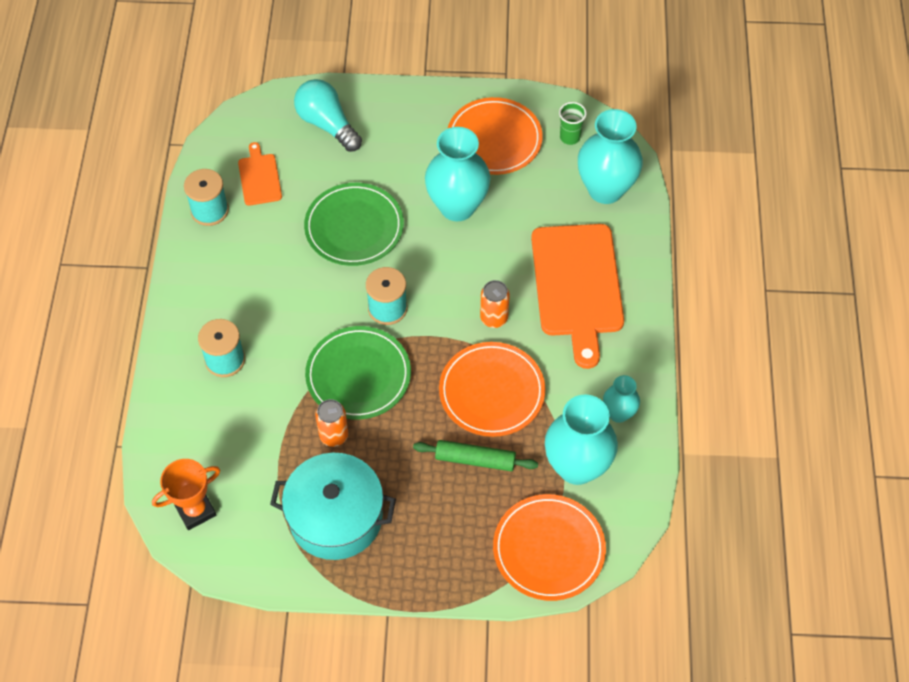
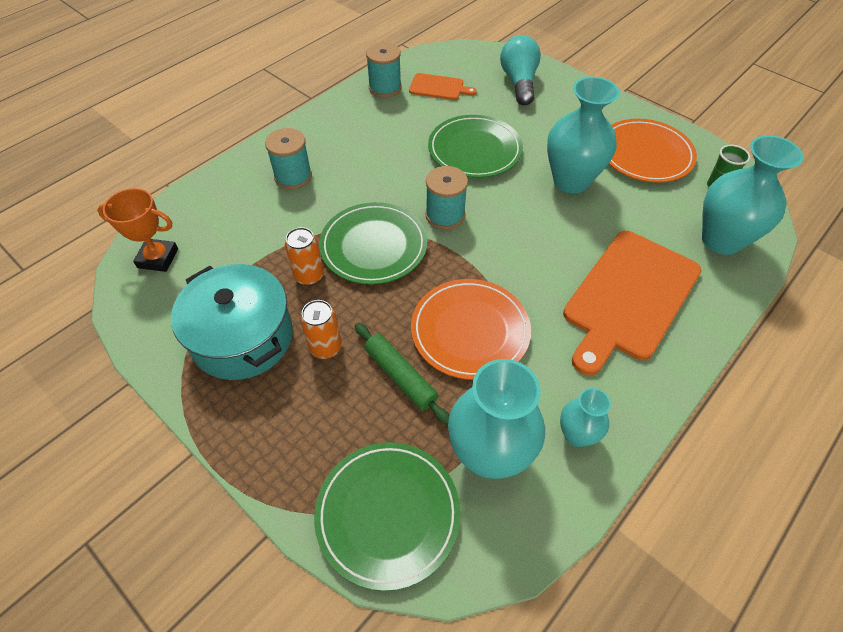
camera: 40 degrees right, 5 degrees down
orange cutting board [238,142,282,206] -> orange cutting board turned 75 degrees clockwise [409,73,477,100]
orange can [480,280,510,328] -> orange can moved to [300,300,342,359]
orange plate [493,494,606,601] -> green plate [314,442,460,591]

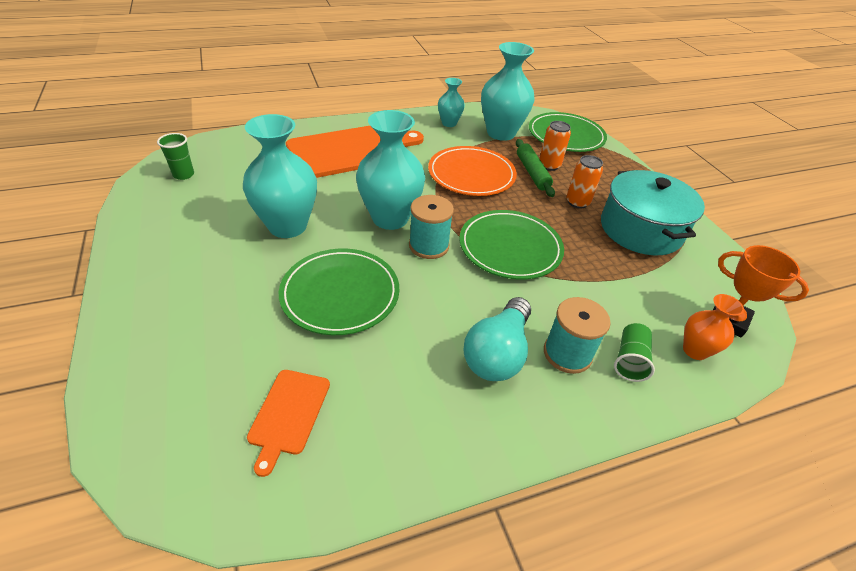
camera: 155 degrees left, 10 degrees down
orange can [285,227,324,285] -> orange can moved to [539,121,571,171]
turquoise spool [366,42,402,98] -> none
orange cutting board [409,73,477,100] -> orange cutting board turned 120 degrees counterclockwise [247,370,330,477]
turquoise light bulb [500,35,541,105] -> turquoise light bulb moved to [463,297,531,381]
orange plate [609,119,697,183] -> none
turquoise vase [702,135,804,255] -> turquoise vase moved to [356,110,425,230]
none -> green cup [614,323,655,382]
none -> orange vase [683,294,744,360]

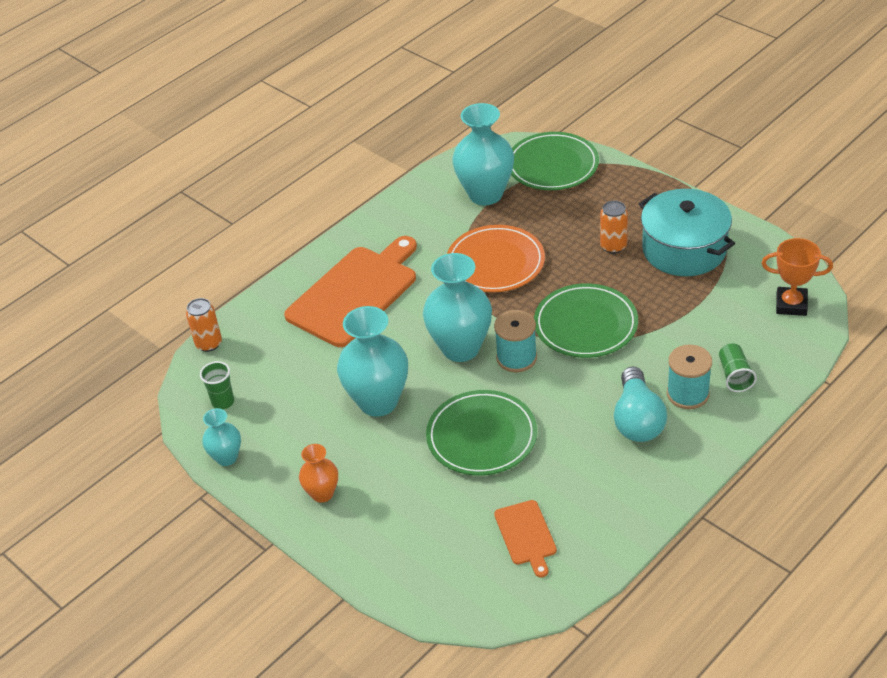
camera: 20 degrees left, 0 degrees up
turquoise vase [438,78,465,127] -> turquoise vase moved to [202,408,241,466]
green rolling pin [516,139,555,197] -> none
orange can [539,121,571,171] -> orange can moved to [186,298,222,352]
orange vase [683,294,744,360] -> orange vase moved to [299,444,338,503]

